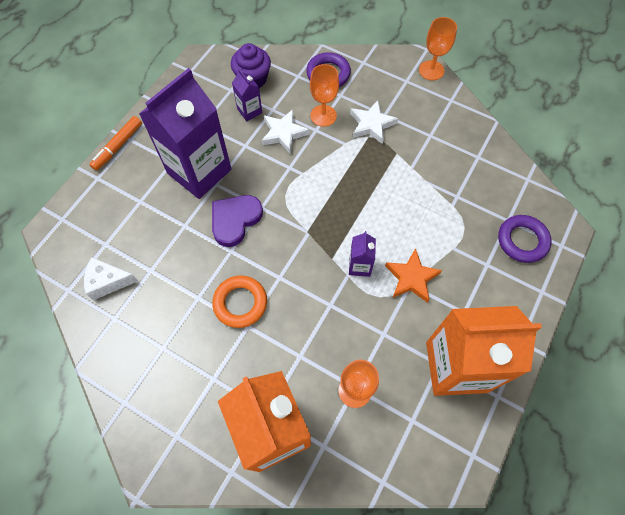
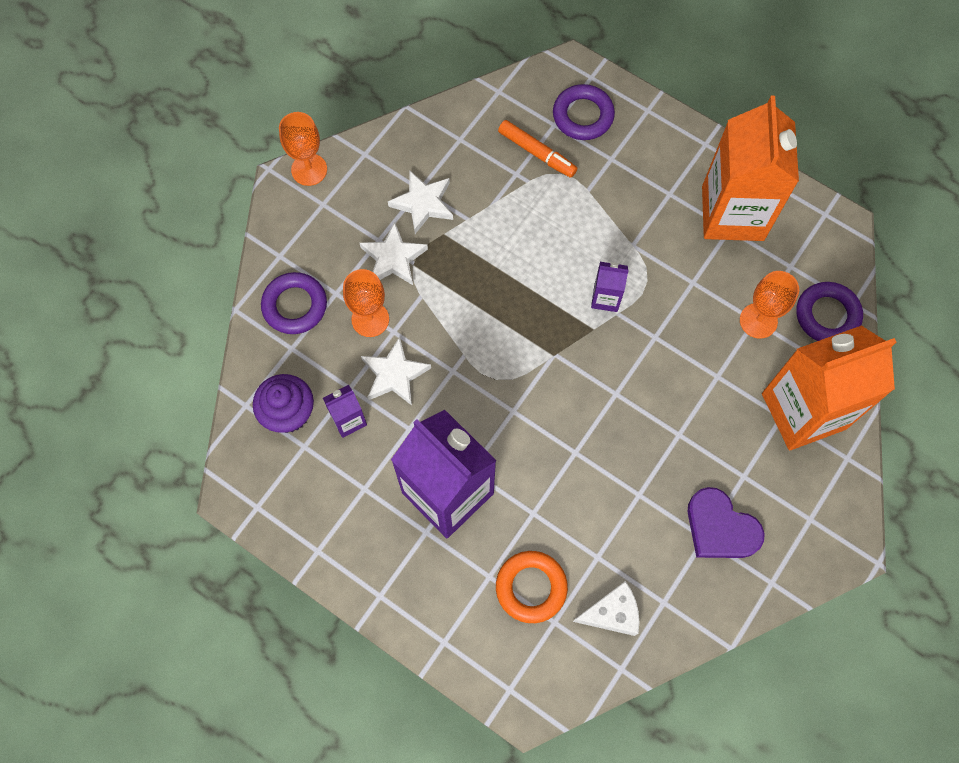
camera: 85 degrees left, 5 degrees up
white cheese [84,257,138,300] -> white cheese turned 105 degrees counterclockwise [573,581,639,636]
orange marker [89,116,142,171] -> orange marker moved to [498,120,577,178]
purple heart [212,195,263,247] -> purple heart moved to [688,487,765,558]
orange ring [212,275,267,328] -> orange ring moved to [496,551,568,623]
orange star [385,248,442,303] -> none
none -> white star [388,170,453,234]
none -> purple ring [796,282,863,341]

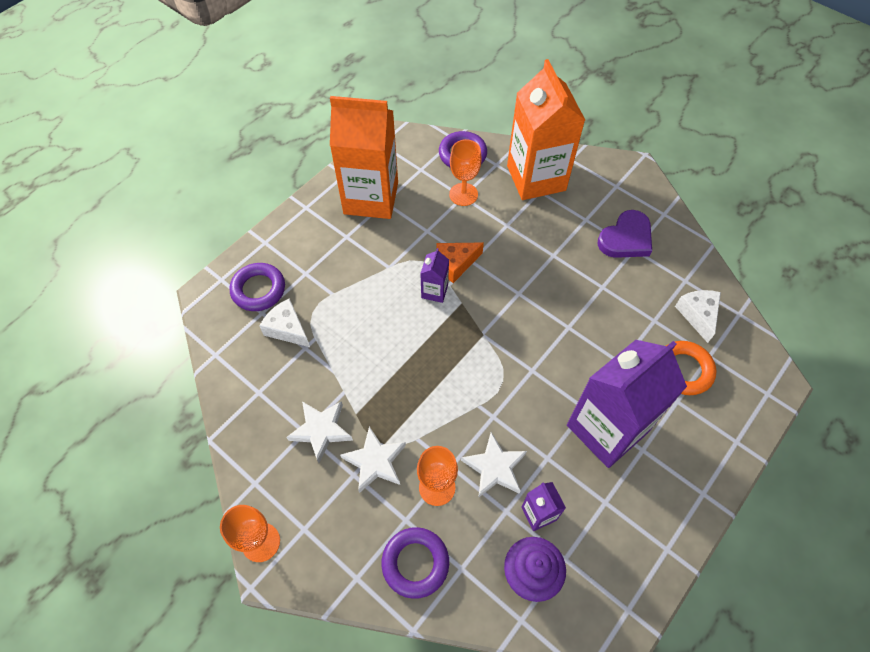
camera: 85 degrees left, 10 degrees down
orange marker [498,120,577,178] -> white cheese [259,298,310,347]
none -> orange cheese [436,242,484,283]

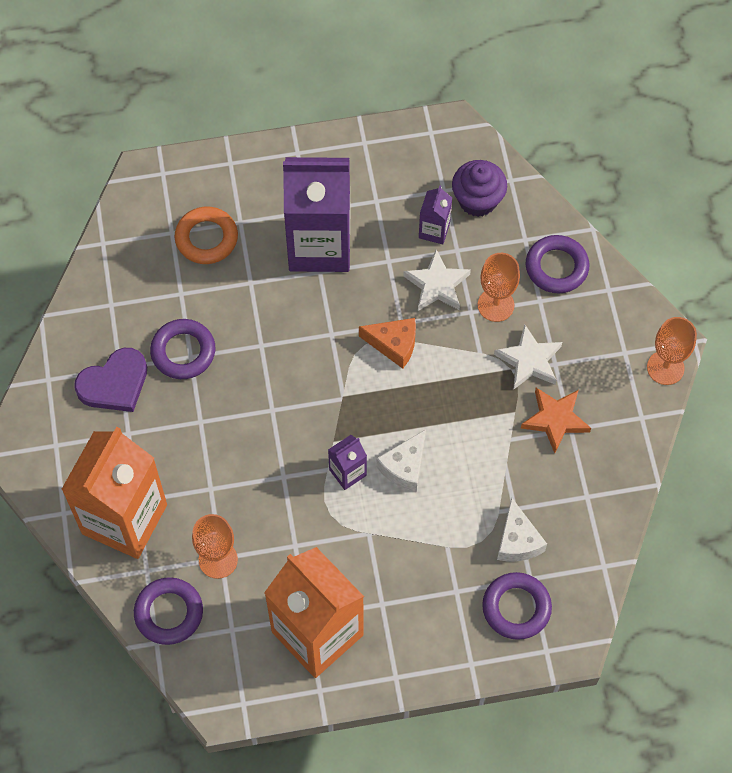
camera: 140 degrees left, 5 degrees up
white star [286,401,353,463] -> orange star [521,388,591,453]
orange cheese [436,242,484,283] -> orange cheese moved to [359,318,416,369]
purple heart [597,210,652,258] -> purple heart turned 150 degrees clockwise [74,348,147,412]
white cheese [675,290,721,343] -> white cheese moved to [376,429,426,492]
none -> purple ring [150,319,215,379]

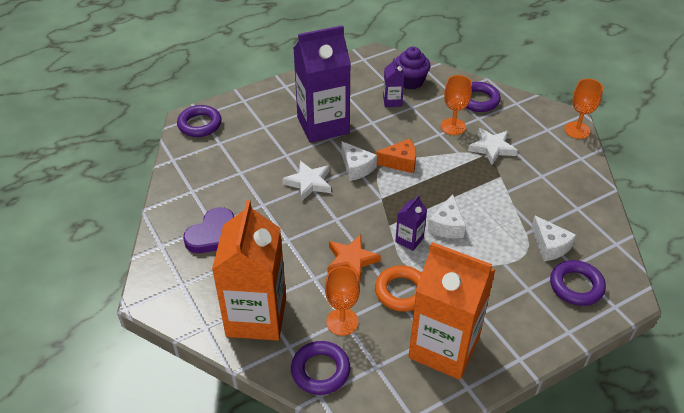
camera: 20 degrees left, 20 degrees down
purple ring [150,319,215,379] -> purple ring moved to [177,105,222,137]
orange ring [175,207,238,264] -> orange ring moved to [375,265,422,312]
white star [403,249,471,311] -> white star moved to [282,161,331,201]
orange star [521,388,591,453] -> orange star moved to [327,235,381,282]
none -> white cheese [341,141,377,181]

